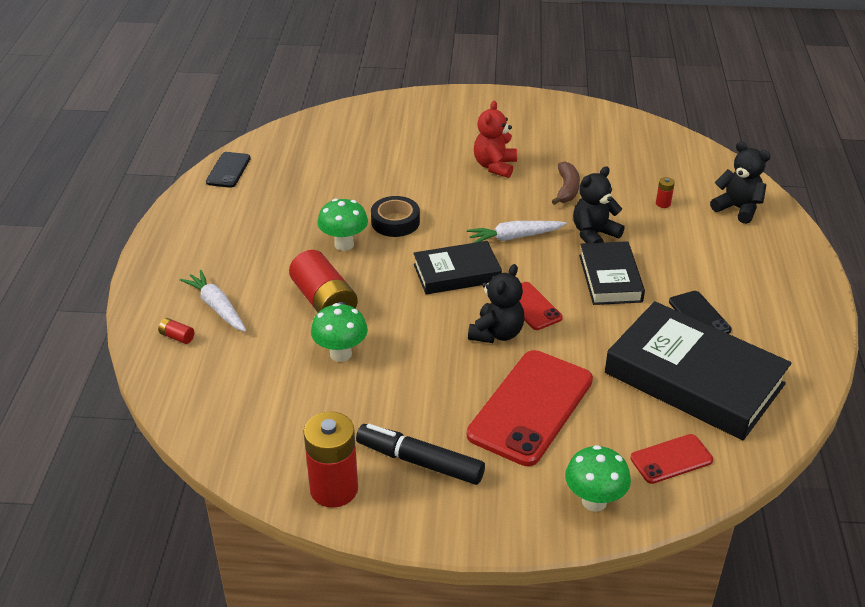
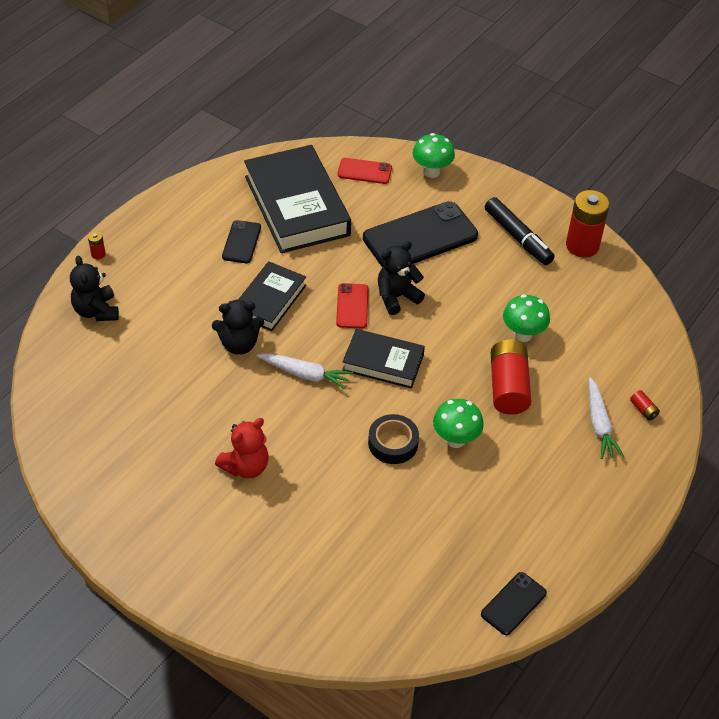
camera: 150 degrees left, 10 degrees up
red phone [467,350,593,466] -> black phone [363,201,478,268]
brown banana [552,161,580,205] -> none
red battery [656,177,675,208] -> red battery moved to [88,231,106,259]

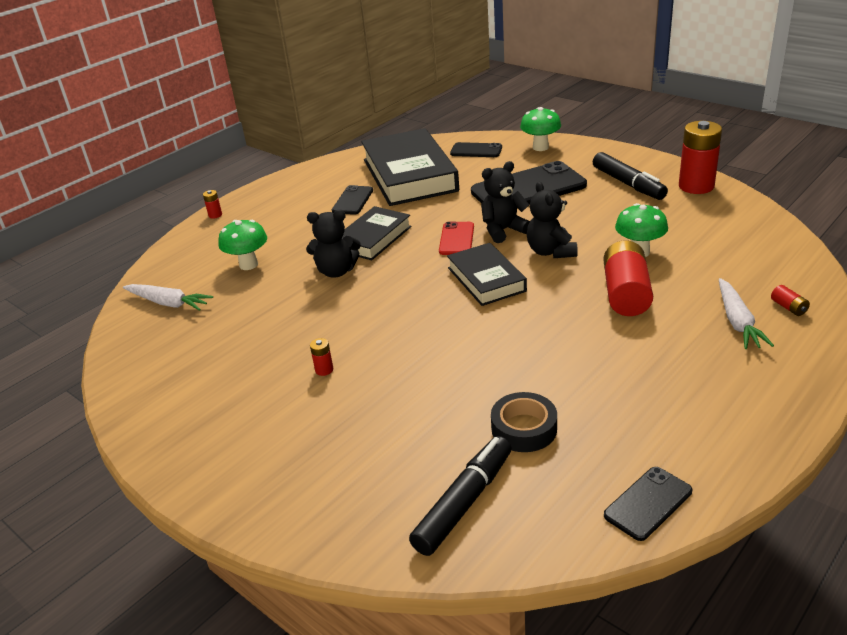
camera: 10 degrees right, 15 degrees down
black teddy bear [70,256,119,321] -> black teddy bear moved to [527,182,578,258]
red teddy bear [215,418,269,478] -> red battery [310,338,333,376]
white carrot [257,353,353,390] -> white carrot moved to [123,284,213,311]
red phone [338,158,392,184] -> black phone [450,142,502,157]
black book [342,329,425,389] -> black book turned 45 degrees clockwise [447,243,527,306]
black tape [368,414,419,464] -> black tape moved to [491,392,557,452]
green mushroom [433,399,484,448] -> green mushroom moved to [219,220,267,270]
none -> black marker [409,436,512,556]

